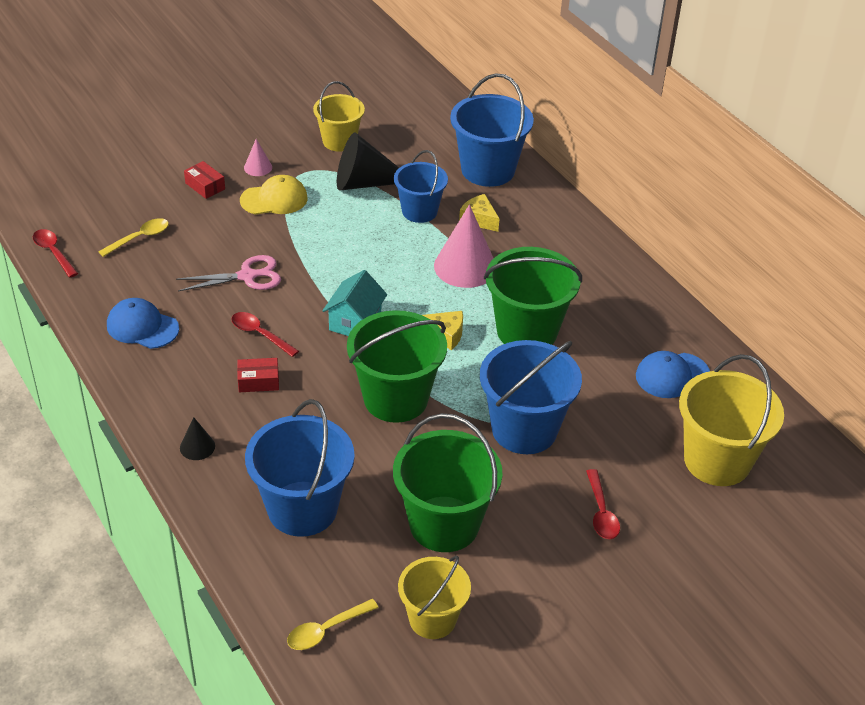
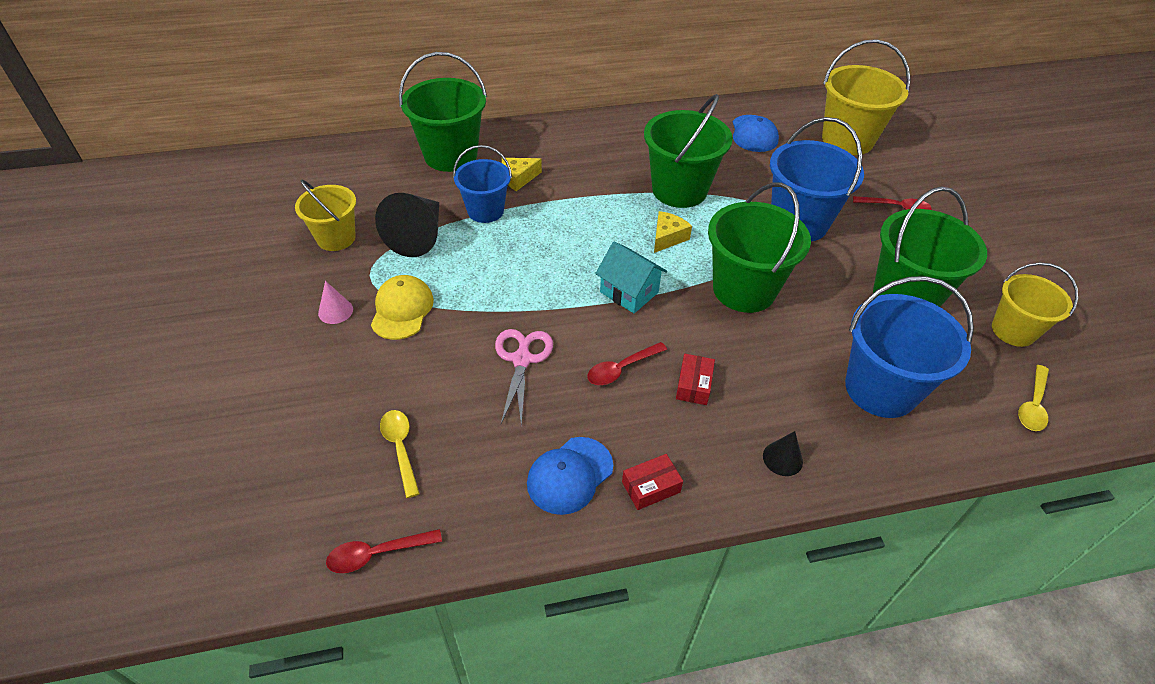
camera: 70 degrees left, 5 degrees up
red box [184,161,225,199] -> red box moved to [622,454,683,510]
yellow spoon [287,599,379,650] -> yellow spoon turned 45 degrees clockwise [1018,365,1049,431]
pink cone [434,204,493,288] -> none
blue bucket [450,73,534,187] -> green bucket [399,52,487,172]

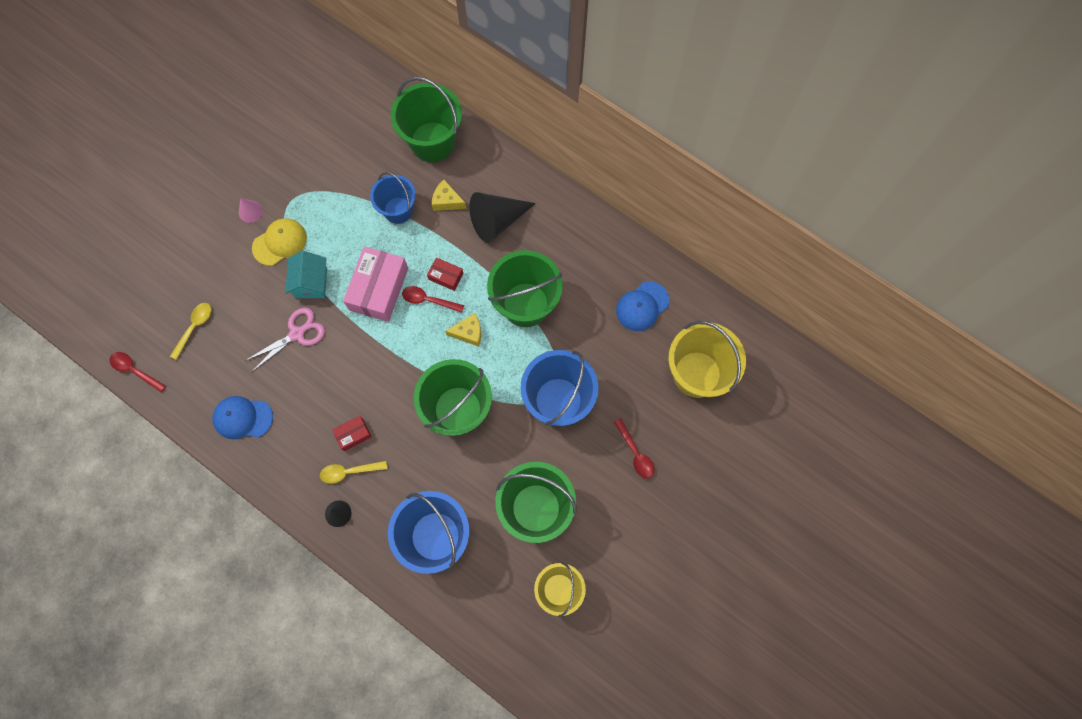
camera: 50 degrees right, 25 degrees up
yellow bucket [295,180,356,251] -> none
black cone [375,193,439,257] -> black cone moved to [469,192,536,243]
red spoon [587,342,667,385] -> red spoon moved to [402,286,464,313]
turquoise house [595,242,667,313] -> turquoise house moved to [285,251,327,298]
red box [622,454,683,510] -> red box moved to [427,257,464,291]
yellow spoon [1018,365,1049,431] -> yellow spoon moved to [320,461,387,484]
none -> pink box [343,246,408,322]

